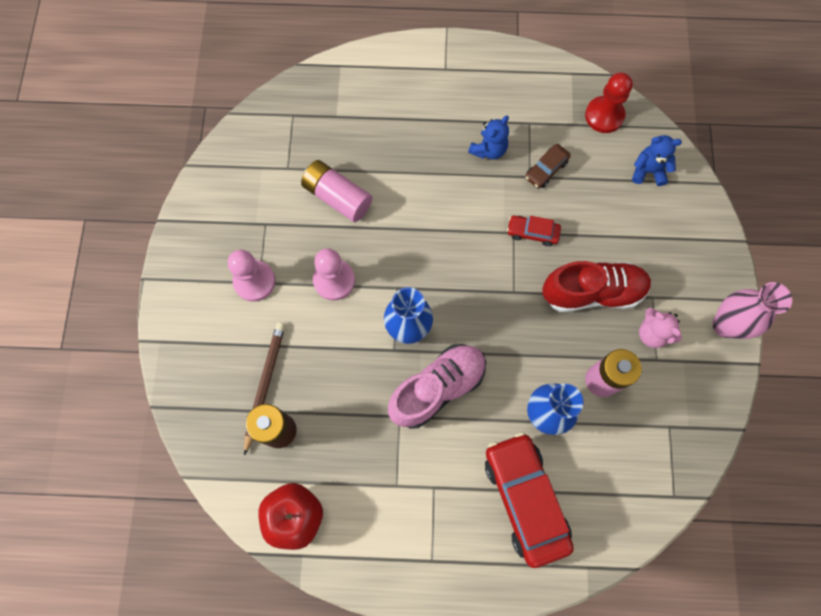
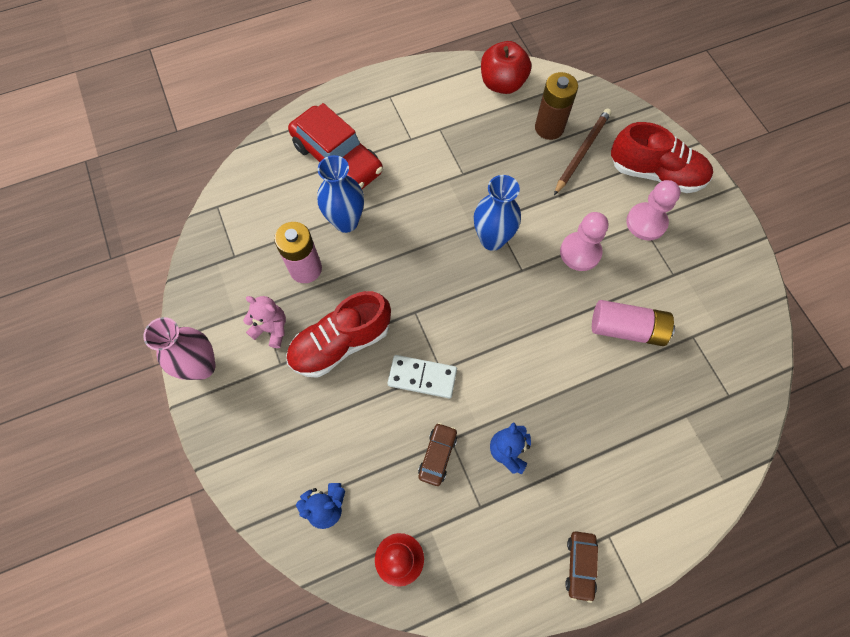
camera: 155 degrees right, 5 degrees down
brown pencil [244,322,285,456] -> brown pencil turned 135 degrees counterclockwise [554,108,611,195]
pink shoe [388,344,486,428] -> none
red car [507,216,561,246] -> white domino [387,355,457,398]
none -> brown car [565,532,598,603]
none -> red shoe [611,122,713,193]

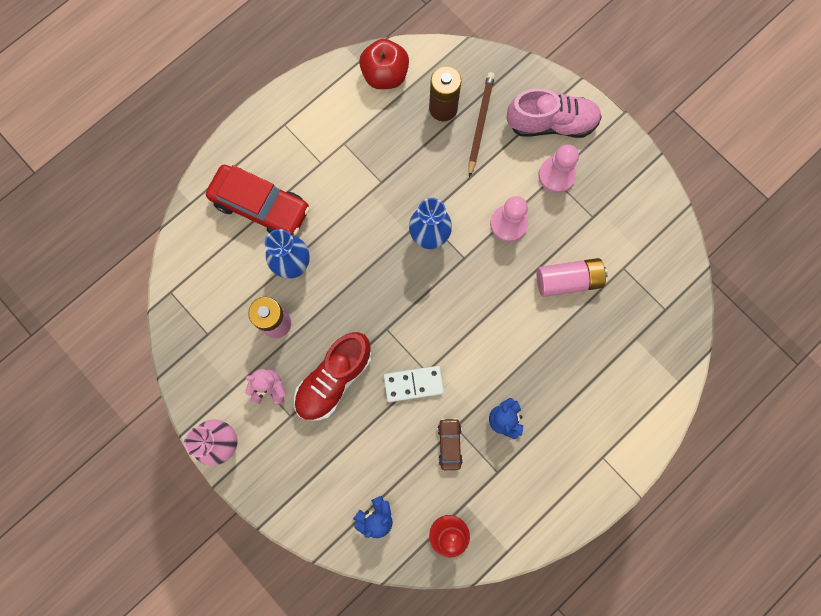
camera: 20 degrees left, 10 degrees up
brown car [565,532,598,603] -> none
red shoe [611,122,713,193] -> pink shoe [506,89,602,138]

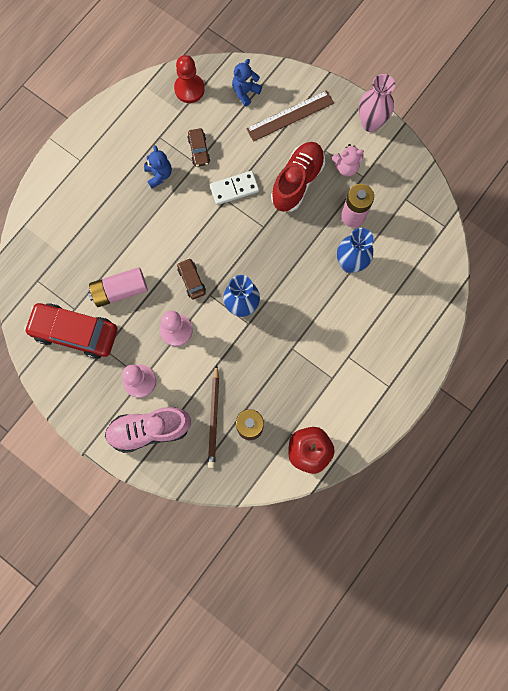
camera: 170 degrees right, 0 degrees up
red car [206,165,310,236] -> red car moved to [24,303,118,359]
none -> brown car [177,258,206,299]
none -> brown ruler [246,90,334,142]

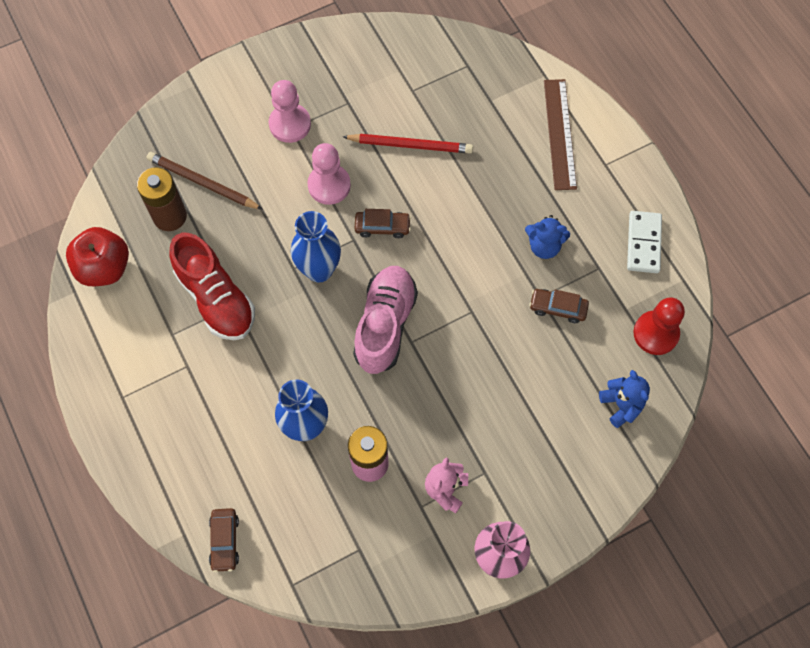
camera: 115 degrees right, 10 degrees down
red car [24,303,118,359] -> none
pink battery [88,267,148,307] -> red pencil [342,134,473,154]
pink shoe [105,407,191,453] -> pink shoe moved to [353,266,418,374]
white domino [210,171,259,205] -> white domino moved to [627,211,662,273]
brown ruler [246,90,334,142] -> brown ruler moved to [544,79,577,190]
red shoe [271,142,325,212] -> red shoe moved to [170,233,255,340]
none -> brown car [209,508,239,572]

